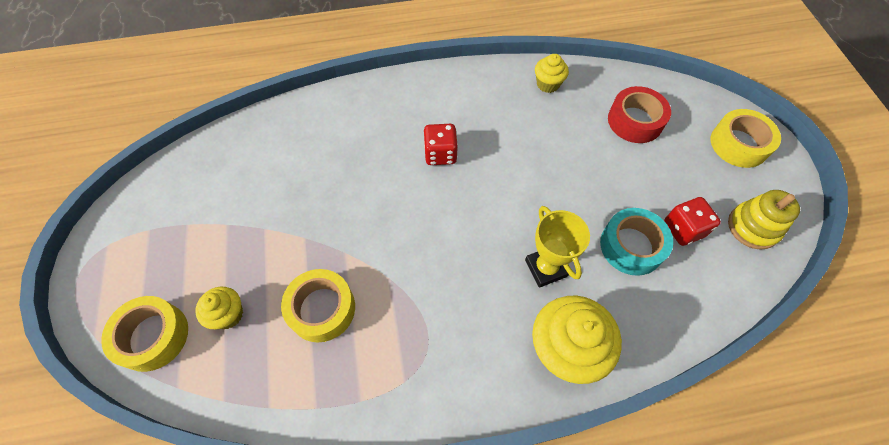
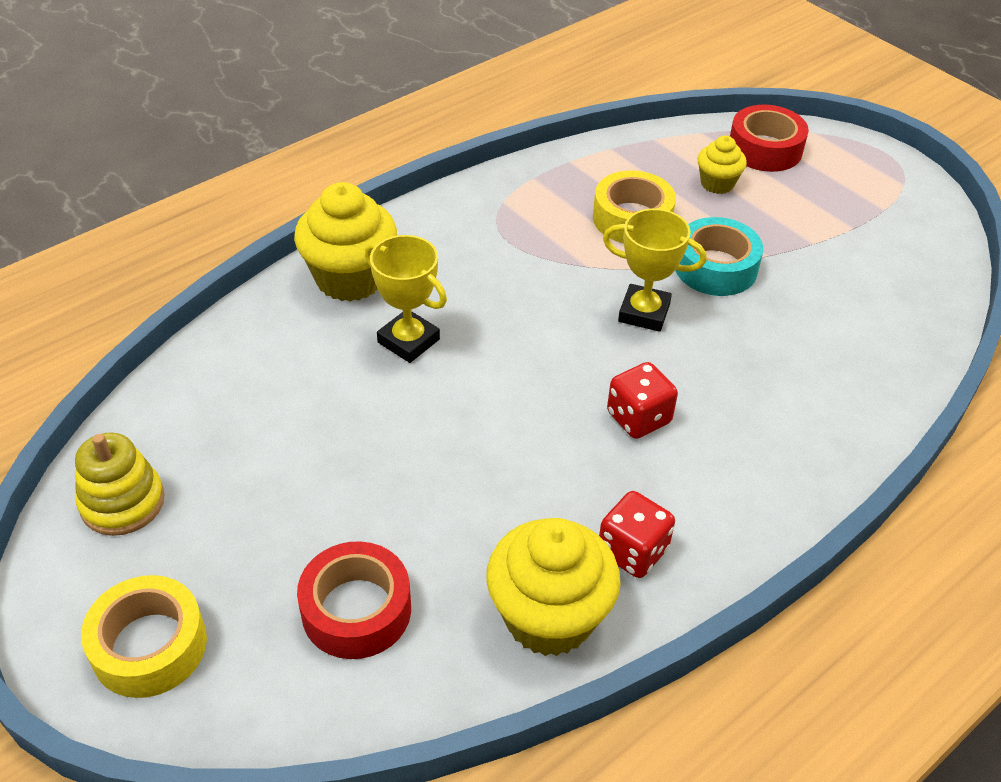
camera: 150 degrees right, 15 degrees down
yellow tape [101,296,188,372] -> red tape [730,105,809,172]
yellow cupcake [535,54,569,93] -> yellow cupcake [486,518,621,656], size x1.86
turquoise tape [600,208,673,276] -> turquoise tape moved to [675,217,763,296]
red dice [664,197,721,246] -> red dice moved to [599,491,675,578]
none -> yellow trophy [603,209,707,332]

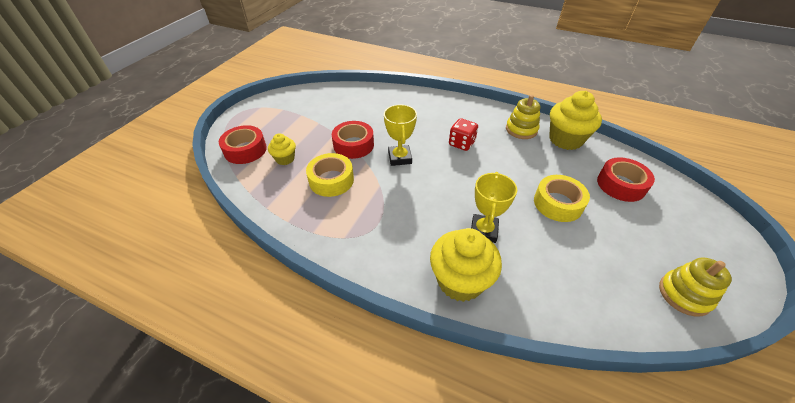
camera: 115 degrees left, 0 degrees up
yellow tape [81,575,207,698] -> yellow tape moved to [534,175,590,222]
red dice [599,491,675,578] -> yellow stacking toy [506,95,540,139]
turquoise tape [675,217,763,296] -> red tape [332,121,374,159]

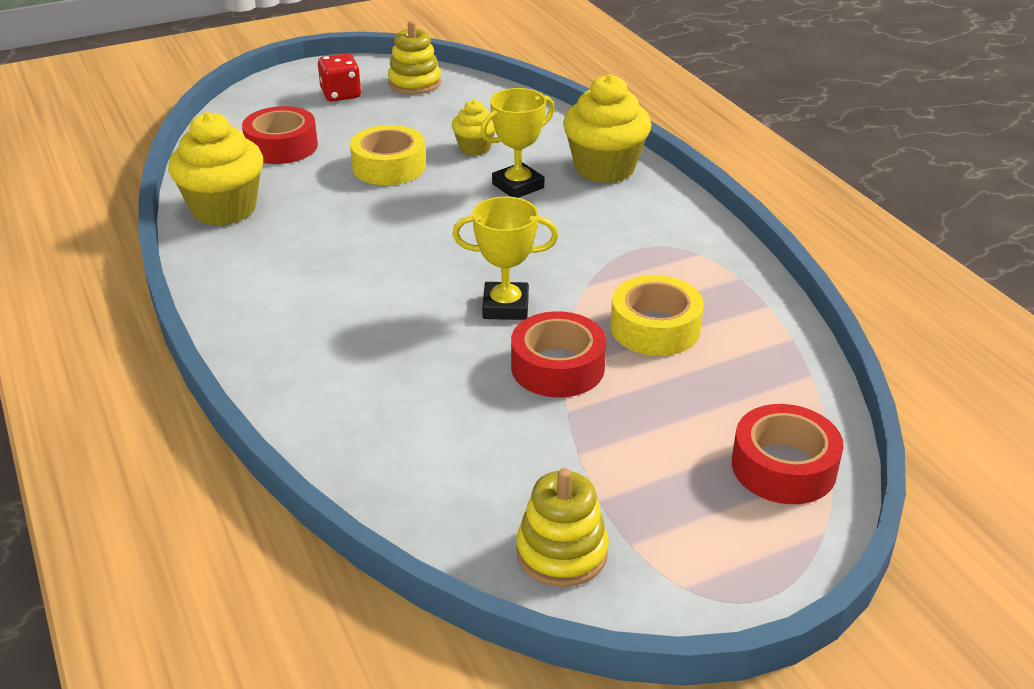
camera: 140 degrees left, 10 degrees down
yellow cupcake [268,133,296,165] -> yellow cupcake moved to [452,100,495,156]
yellow trophy [384,105,417,166] -> yellow trophy turned 60 degrees clockwise [452,196,559,320]
red dice [449,118,478,151] -> red dice moved to [318,53,361,102]
yellow stacking toy [506,95,540,139] -> yellow stacking toy moved to [516,468,609,587]

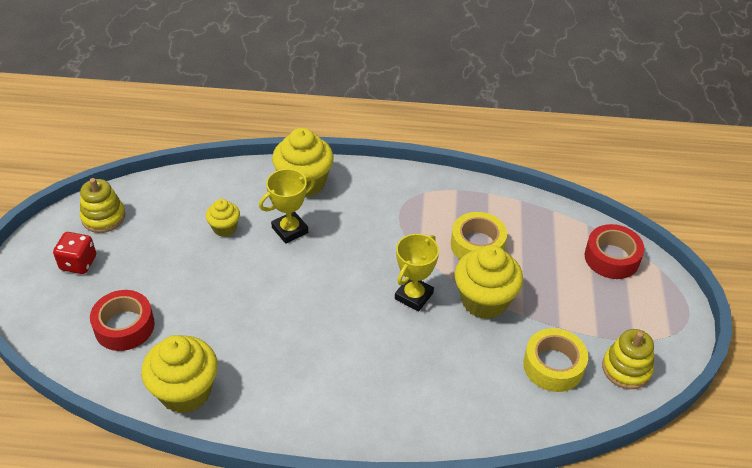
camera: 60 degrees left, 10 degrees up
yellow tape [350,125,426,185] -> yellow tape moved to [523,328,588,392]
yellow trophy [481,88,555,198] -> yellow trophy turned 60 degrees clockwise [259,169,315,244]
red tape [511,311,606,397] -> yellow cupcake [454,245,523,319]

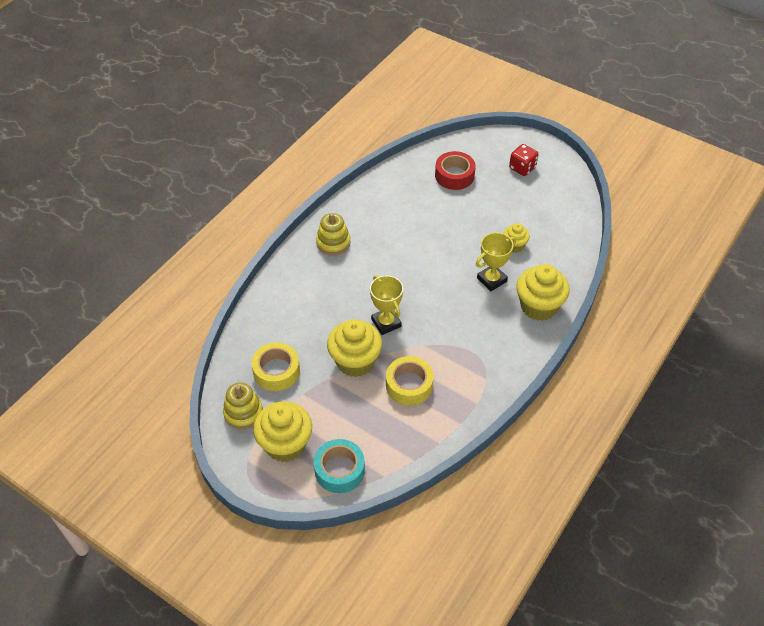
camera: 120 degrees right, 5 degrees up
yellow stacking toy [80,178,125,233] -> yellow stacking toy moved to [316,213,351,255]
yellow cupcake [141,335,218,413] -> yellow cupcake moved to [253,401,312,462]
yellow trophy [259,169,315,244] -> yellow trophy turned 60 degrees clockwise [476,232,516,291]
red tape [585,224,644,279] -> turquoise tape [314,439,365,493]

